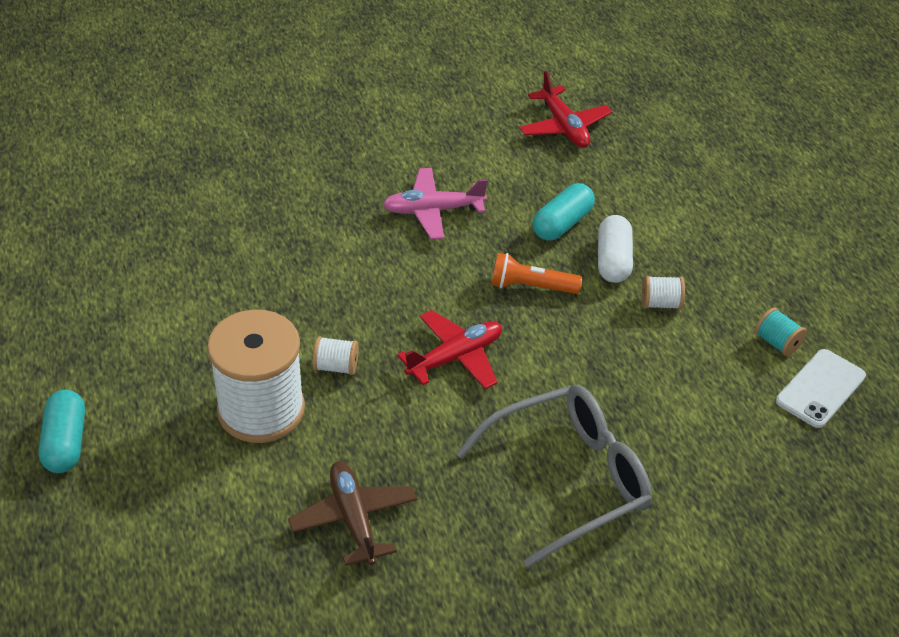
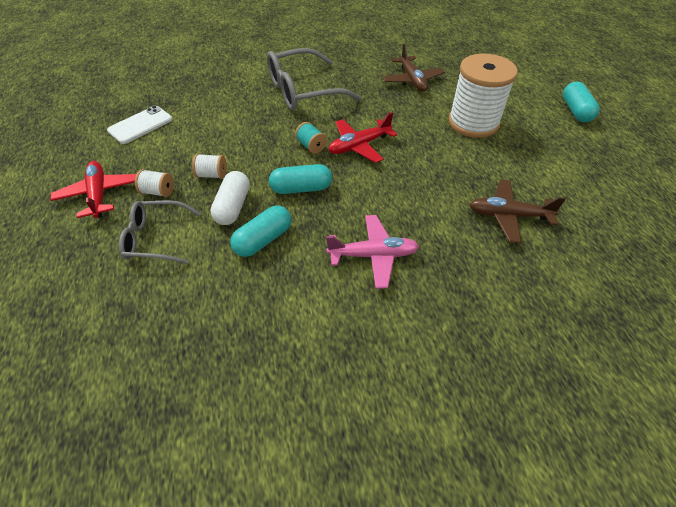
camera: 175 degrees left, 5 degrees up
white spool [313,336,359,375] -> white spool moved to [135,169,174,197]
orange flashlight [492,253,582,294] -> turquoise capsule [269,164,332,194]
red plane [519,71,612,148] -> red plane moved to [51,161,136,218]
turquoise spool [755,308,807,356] -> turquoise spool moved to [295,122,327,154]
none -> grey glasses [119,200,201,264]
none -> brown plane [469,180,566,243]

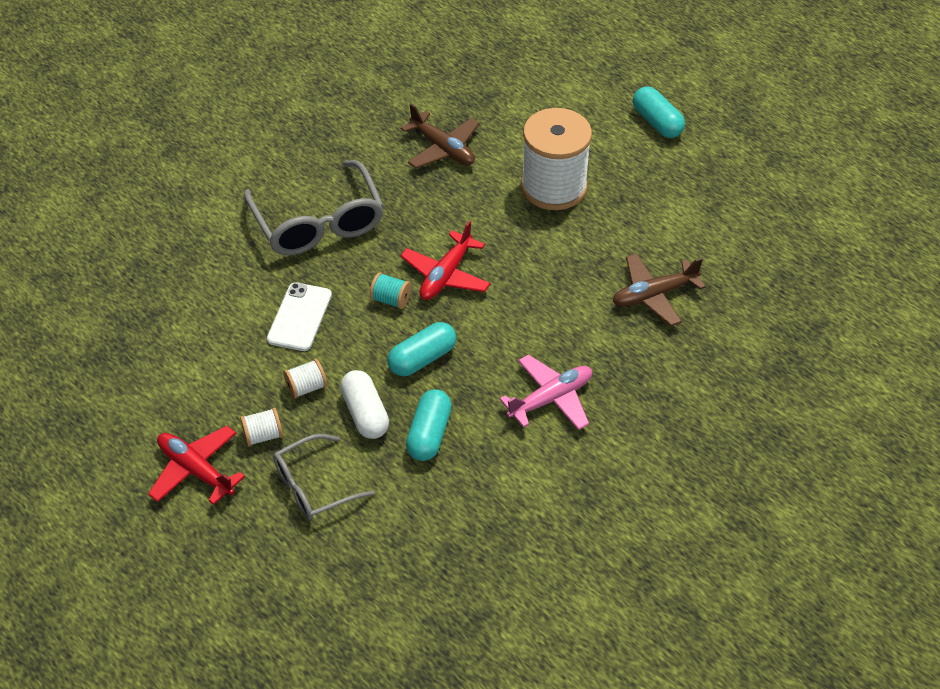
camera: 30 degrees left, 0 degrees up
white phone [107,106,173,144] -> white phone moved to [267,283,332,351]
grey glasses [267,48,362,111] -> grey glasses turned 60 degrees counterclockwise [244,160,384,255]

